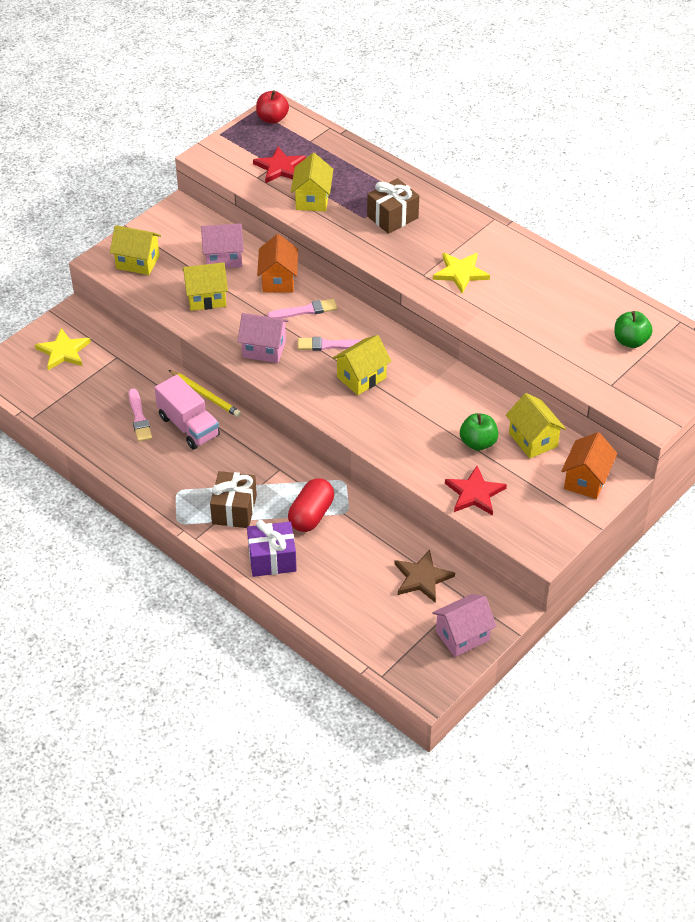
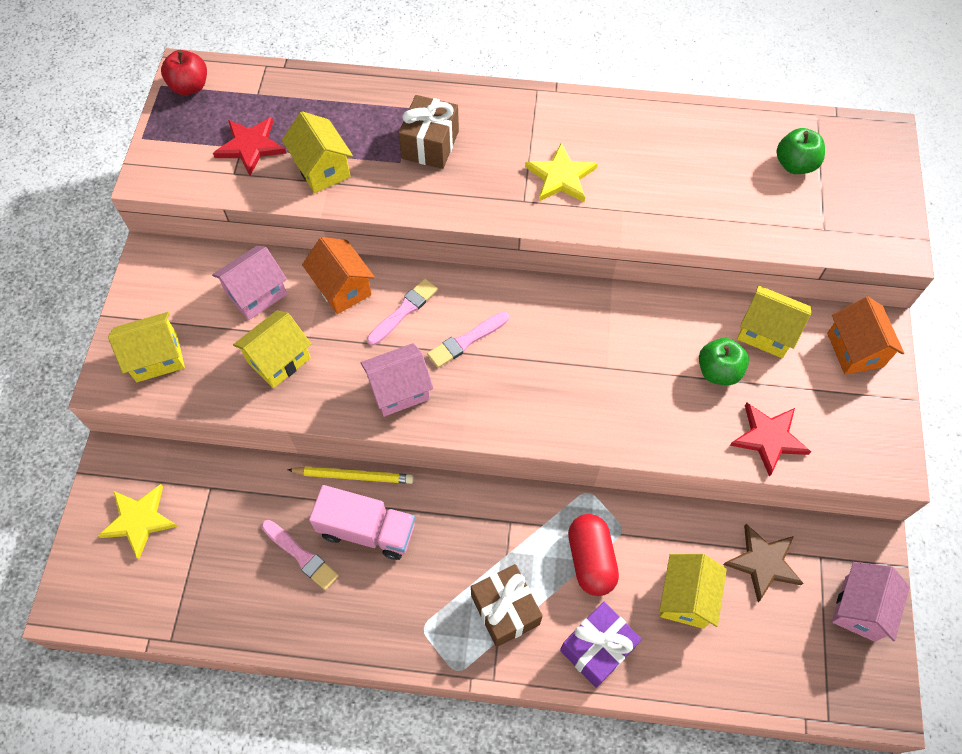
camera: 35 degrees left, 15 degrees up
yellow house [332,335,392,395] -> yellow house moved to [659,554,727,629]

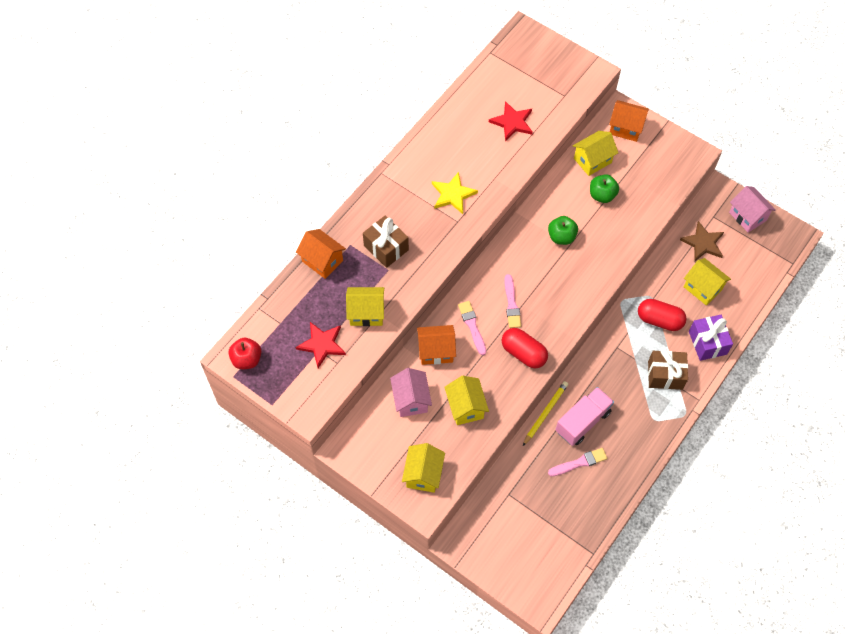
camera: 60 degrees left, 0 degrees up
yellow star [98,484,178,559] -> none
pink house [361,343,434,417] -> red capsule [502,328,548,368]
red star [730,403,811,477] -> red star moved to [489,101,533,141]
green apple [777,128,825,174] -> green apple moved to [548,216,578,245]
none -> orange house [296,229,346,279]

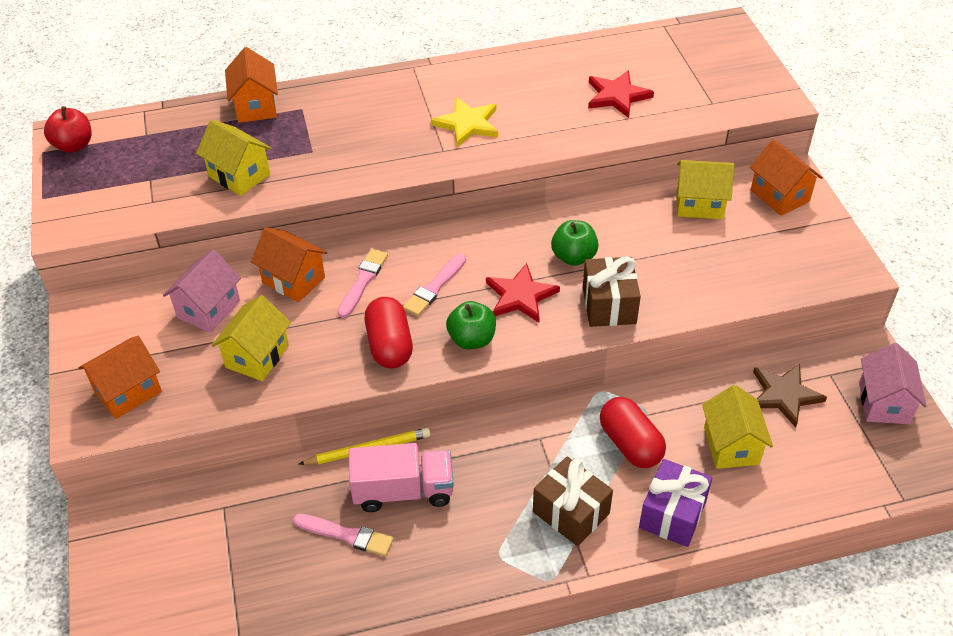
camera: 40 degrees right, 15 degrees down
red star [295,322,346,368] -> red star moved to [486,263,560,322]
brown gift [363,216,409,268] -> brown gift moved to [583,256,641,327]
yellow house [402,443,445,493] -> orange house [78,336,162,419]
green apple [590,174,619,203] -> green apple moved to [446,301,496,349]

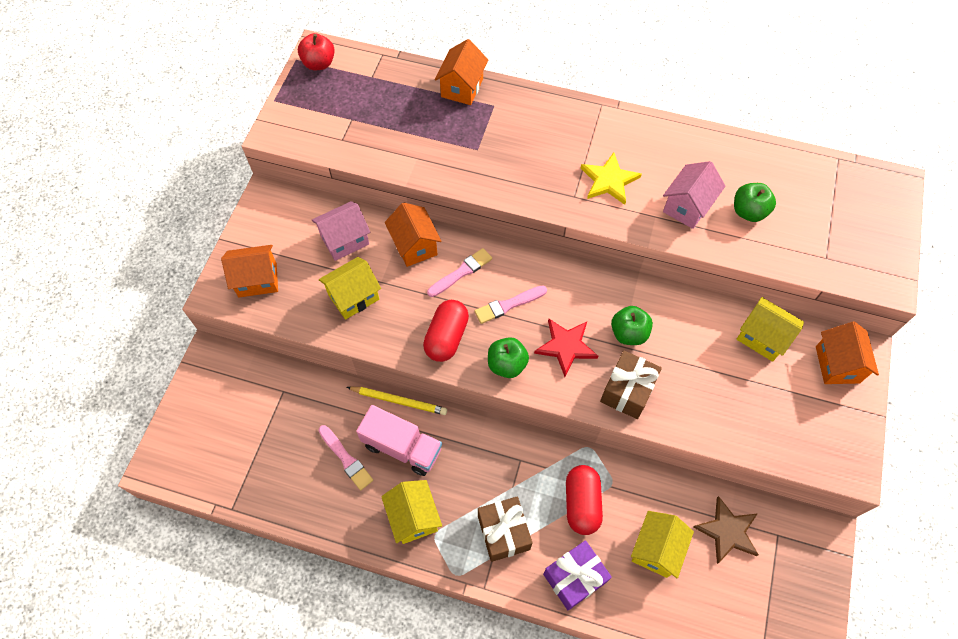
camera: 30 degrees right, 15 degrees up
yellow house [196,120,272,196] -> yellow house moved to [381,480,442,544]
red star [588,70,654,118] -> green apple [734,183,776,222]
pink house [859,343,927,424] -> pink house moved to [663,161,725,229]

